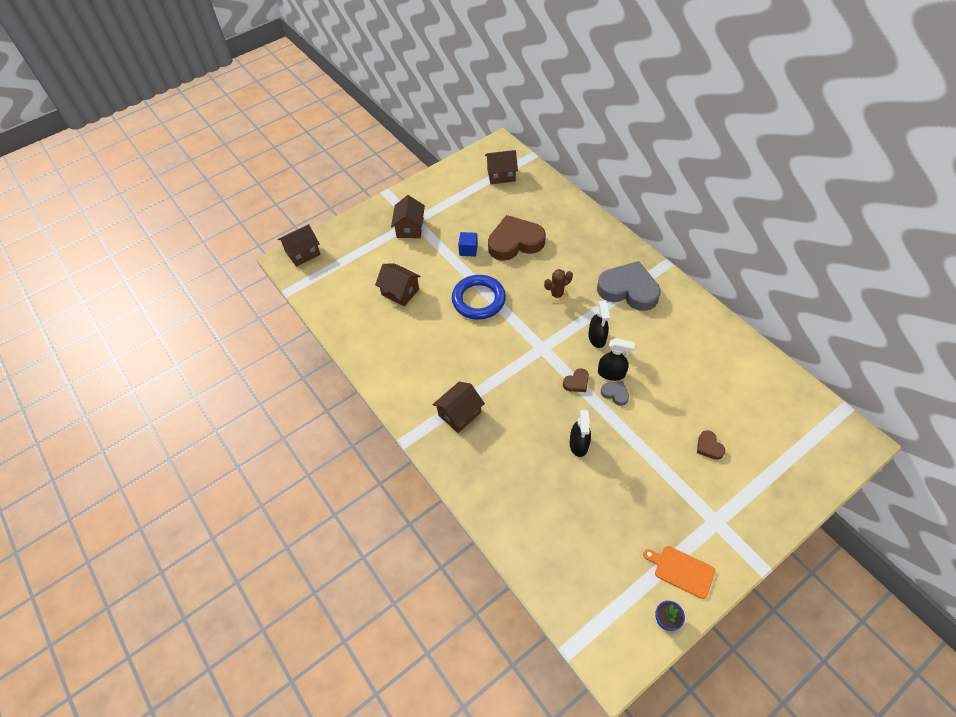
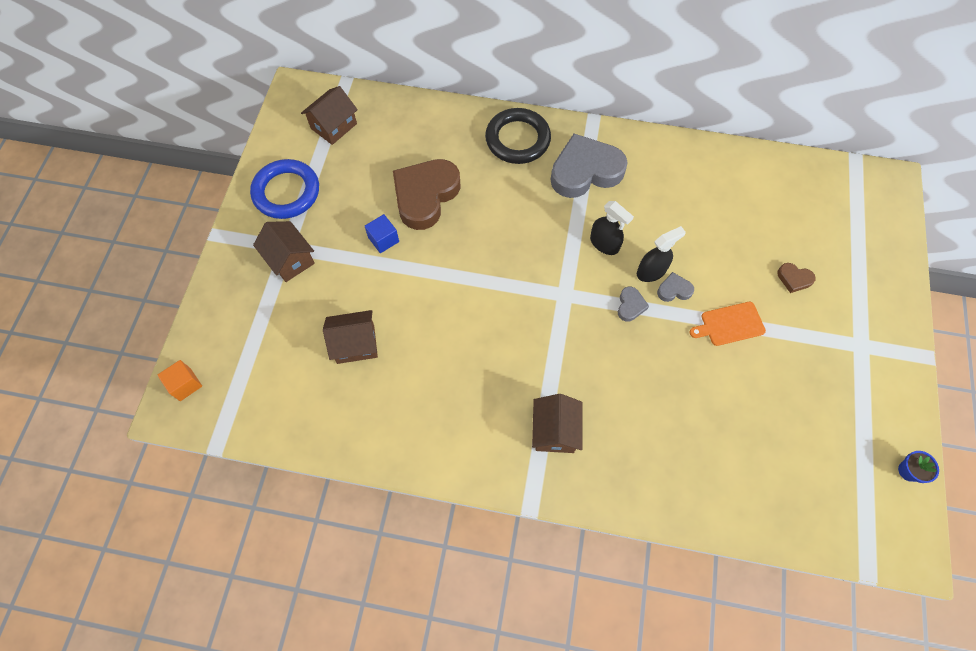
camera: 45 degrees left, 10 degrees up
brown house [278,224,321,267] -> orange cube [158,360,202,401]
blue ring [452,275,506,320] -> blue ring moved to [250,159,319,219]
brown cactus [544,269,573,303] -> none
brown heart [563,368,589,392] -> grey heart [618,287,649,322]
black spray bottle [570,410,591,457] -> none
orange cutting board [643,546,715,599] -> orange cutting board moved to [690,302,766,346]
none -> black ring [485,108,551,164]

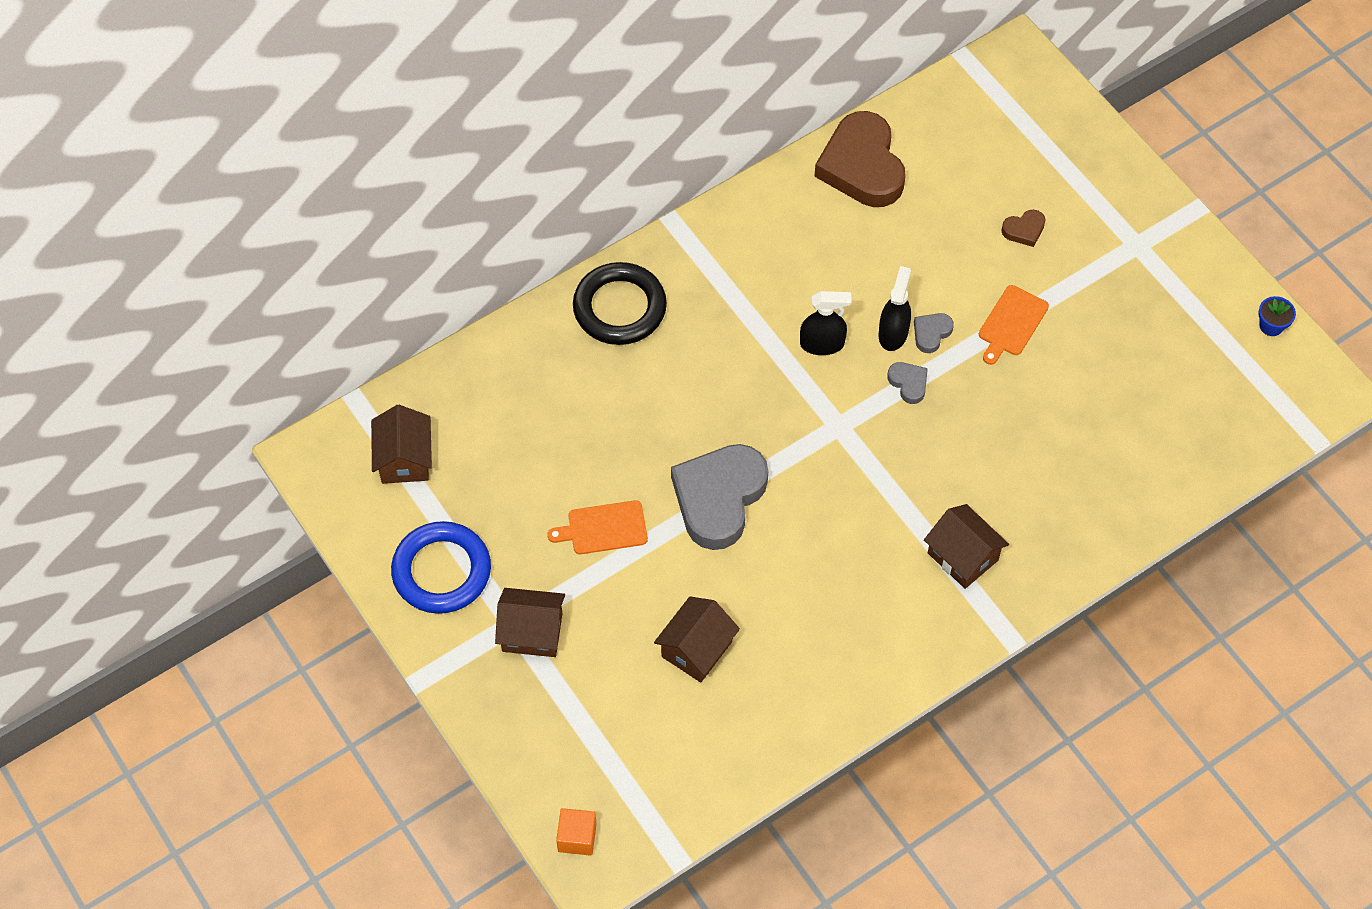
camera: 45 degrees left, 5 degrees down
blue cube [365,214,399,253] -> orange cutting board [547,500,648,554]
brown heart [393,159,461,230] -> brown heart moved to [814,111,906,207]
grey heart [550,134,628,198] -> grey heart moved to [671,444,768,550]

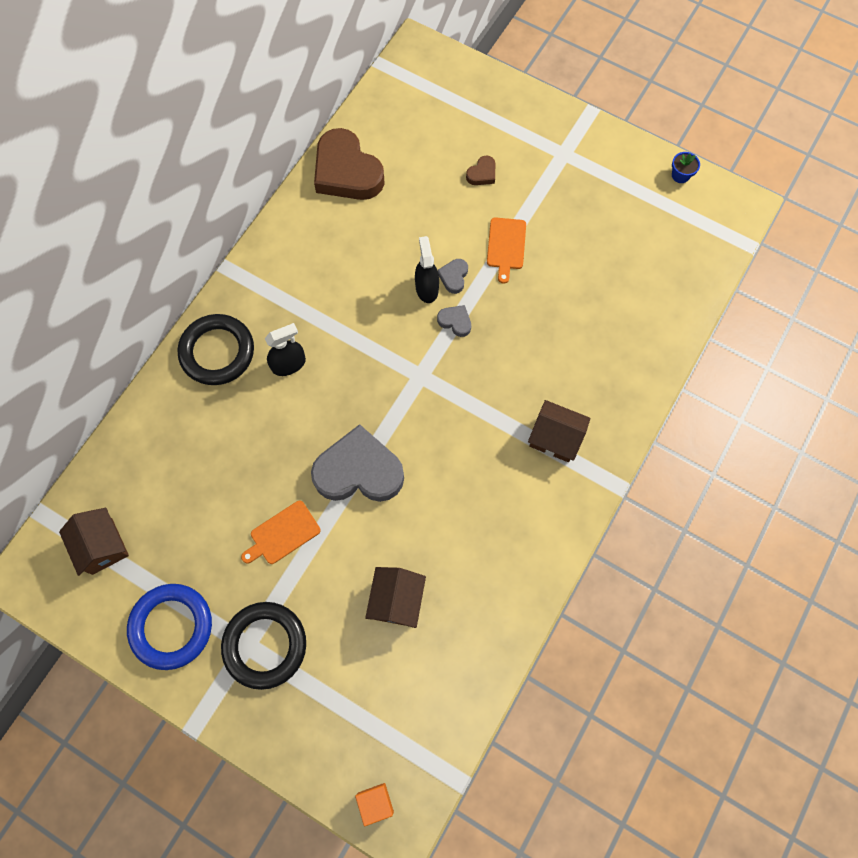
camera: 25 degrees left, 10 degrees up
brown house [495,588,565,657] -> black ring [221,602,306,690]
grey heart [671,444,768,550] -> grey heart turned 90 degrees clockwise [311,424,404,502]
black spray bottle [800,291,852,355] -> black spray bottle moved to [265,323,306,376]

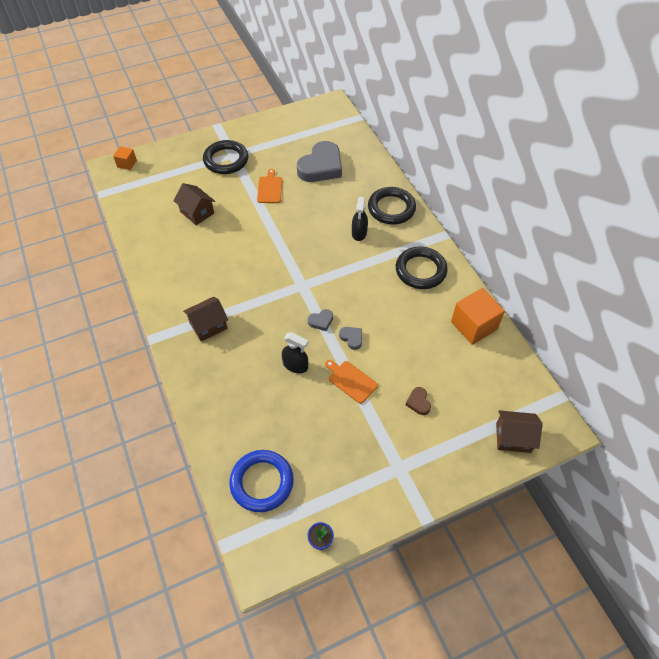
camera: 125 degrees right, 15 degrees down
brown house [59,508,129,576] -> brown house moved to [496,410,543,453]
blue ring [127,584,212,670] -> blue ring moved to [229,450,294,512]
grey heart [311,424,404,502] -> grey heart moved to [297,141,342,182]
brown heart [314,128,385,200] -> orange cube [451,288,505,345]
black spray bottle [415,236,439,303] -> black spray bottle moved to [282,332,309,373]
none -> black ring [396,247,448,289]

